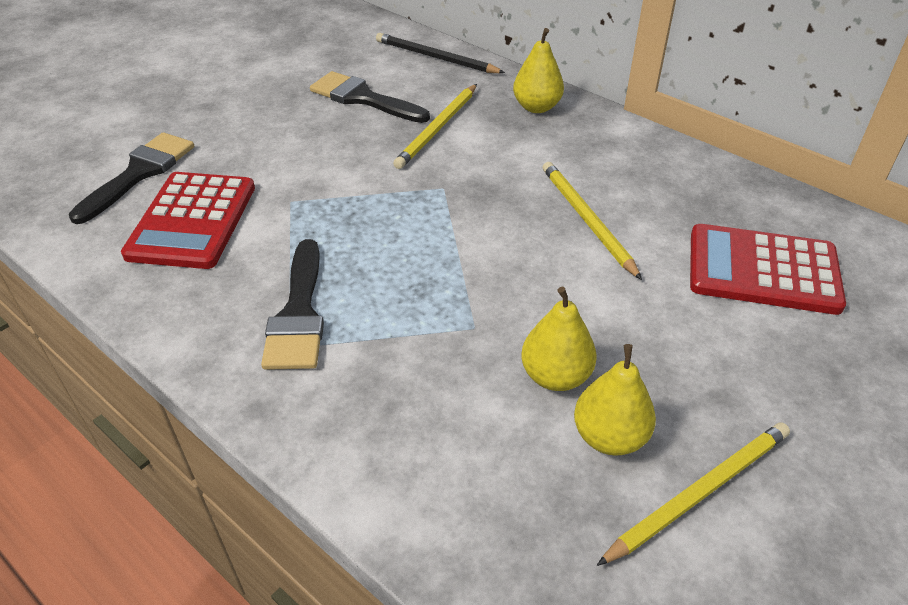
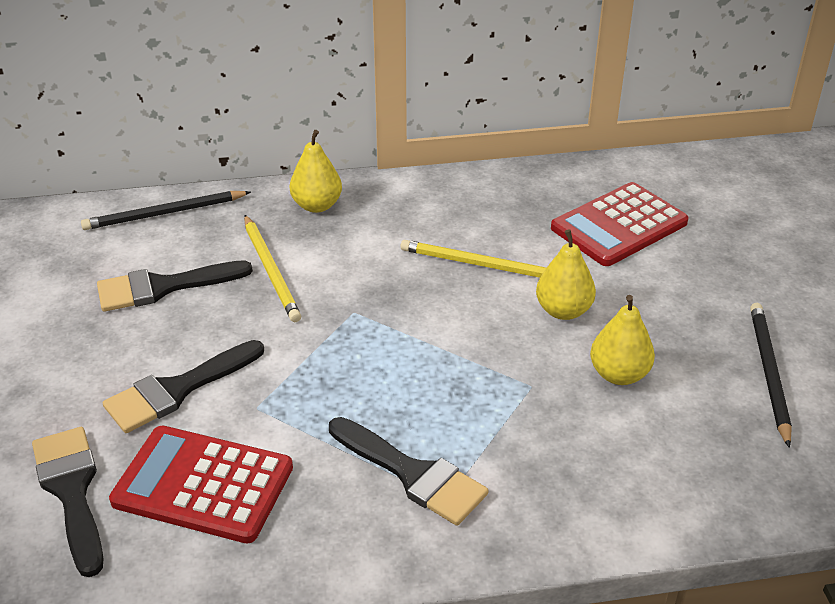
camera: 50 degrees left, 5 degrees down
red calculator [121,172,255,269] -> red calculator turned 150 degrees clockwise [109,426,293,544]
yellow pear [574,344,656,456] -> yellow pear moved to [536,229,596,320]
yellow pencil [597,422,790,566] -> black pencil [750,303,792,448]
none -> black brush [103,340,264,433]

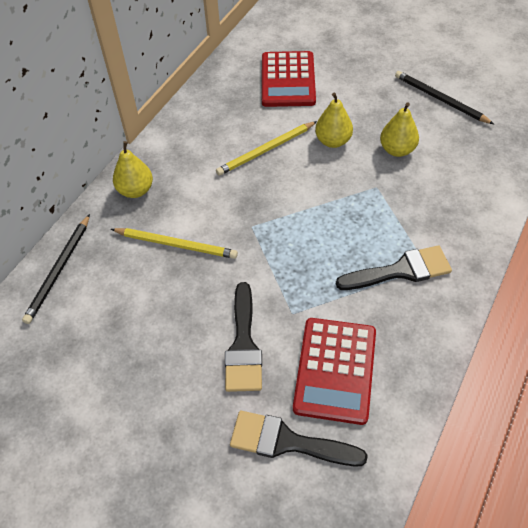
camera: 50 degrees left, 15 degrees up
black brush [97,260,253,312] -> none
red calculator [109,426,293,544] -> red calculator turned 45 degrees counterclockwise [293,318,376,425]

